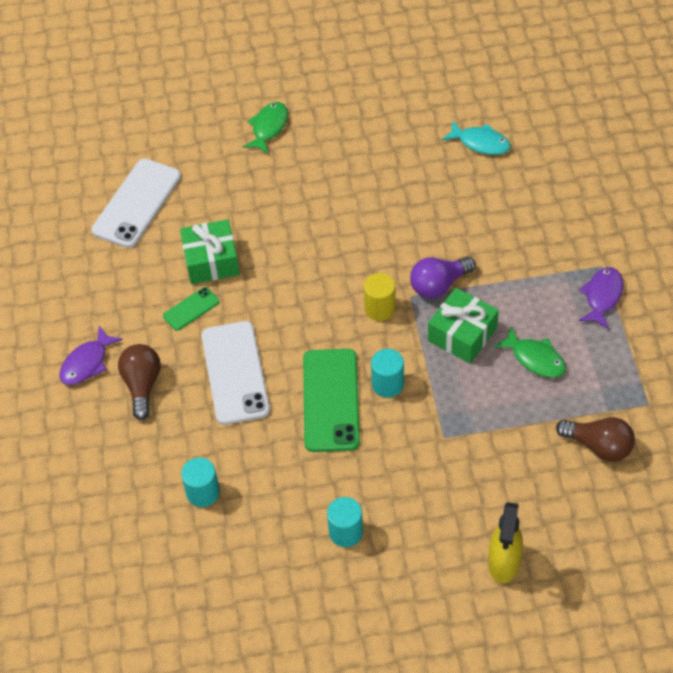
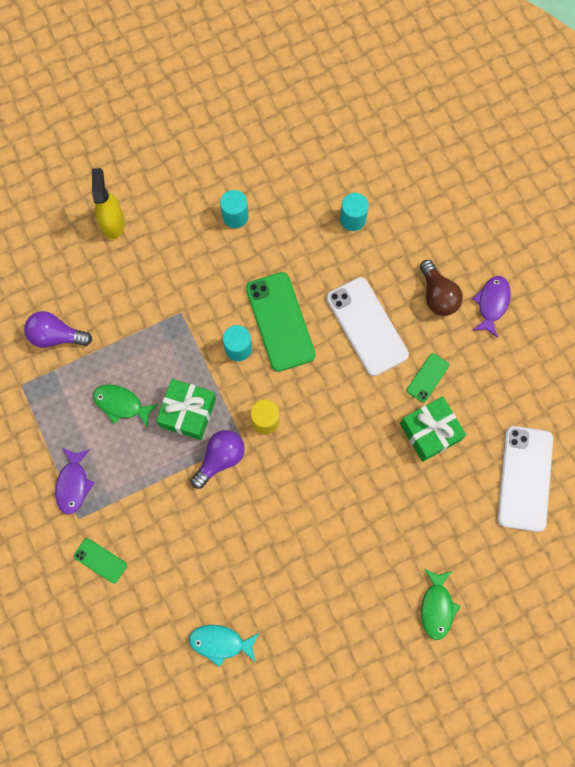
camera: 160 degrees right, 20 degrees up
brown light bulb [556,417,635,462] -> purple light bulb [24,311,92,348]
none -> green phone [74,538,127,583]

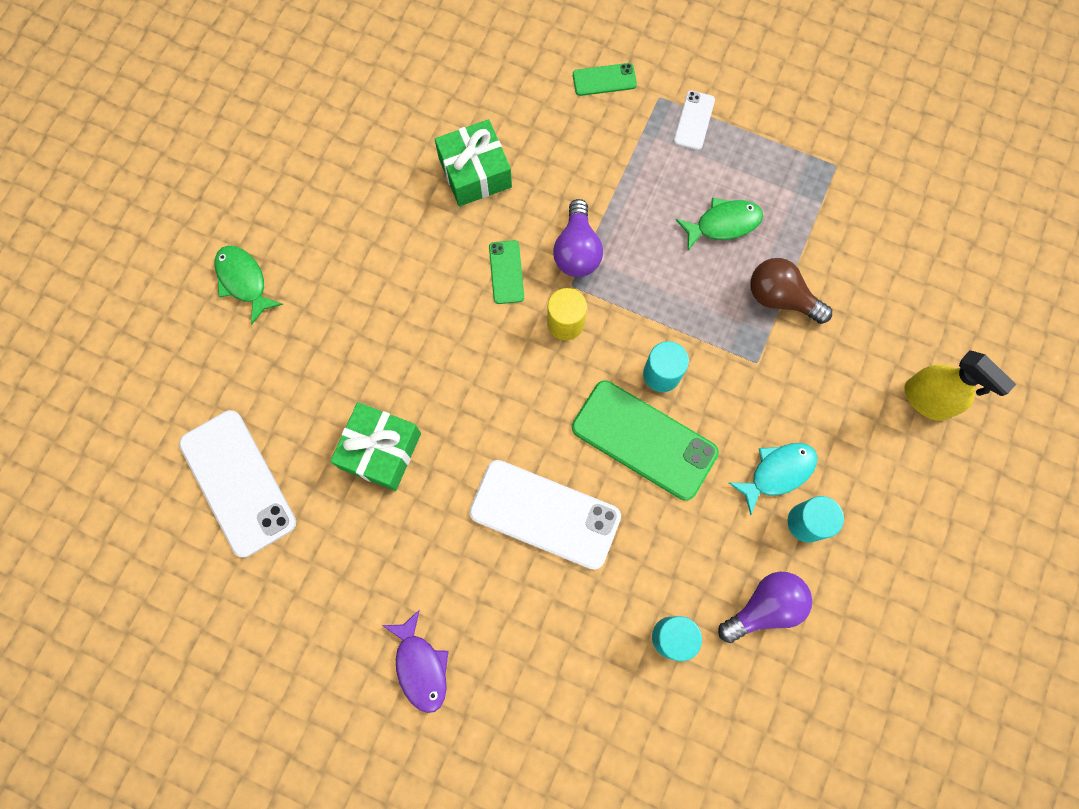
camera: 140 degrees right, 0 degrees up
purple light bulb [24,311,92,348] -> purple light bulb moved to [718,572,812,643]
purple fish [55,448,94,514] -> white phone [674,91,715,150]
green gift [156,379,216,440] -> green gift moved to [435,119,512,206]
turquoise fish [189,625,259,667] -> turquoise fish moved to [729,443,818,515]
green phone [407,353,450,402] -> green phone moved to [489,240,524,304]
brown light bulb [420,260,463,316] -> brown light bulb moved to [750,258,832,324]

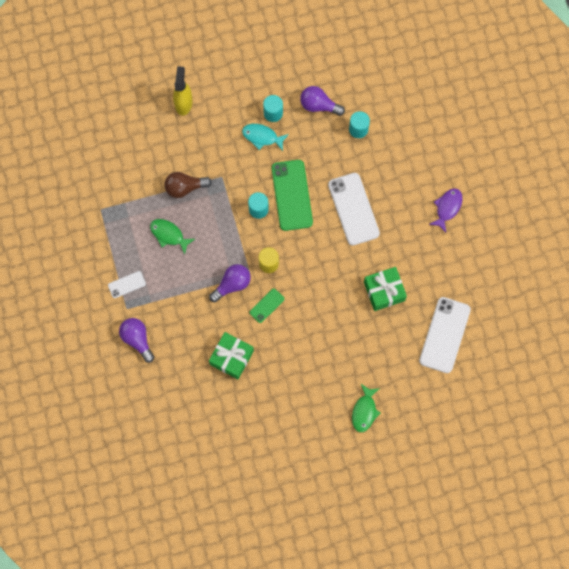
camera: 130 degrees left, 0 degrees up
green phone [573,63,637,96] -> purple light bulb [119,318,154,363]
brown light bulb [750,258,832,324] -> brown light bulb turned 90 degrees clockwise [164,172,212,198]

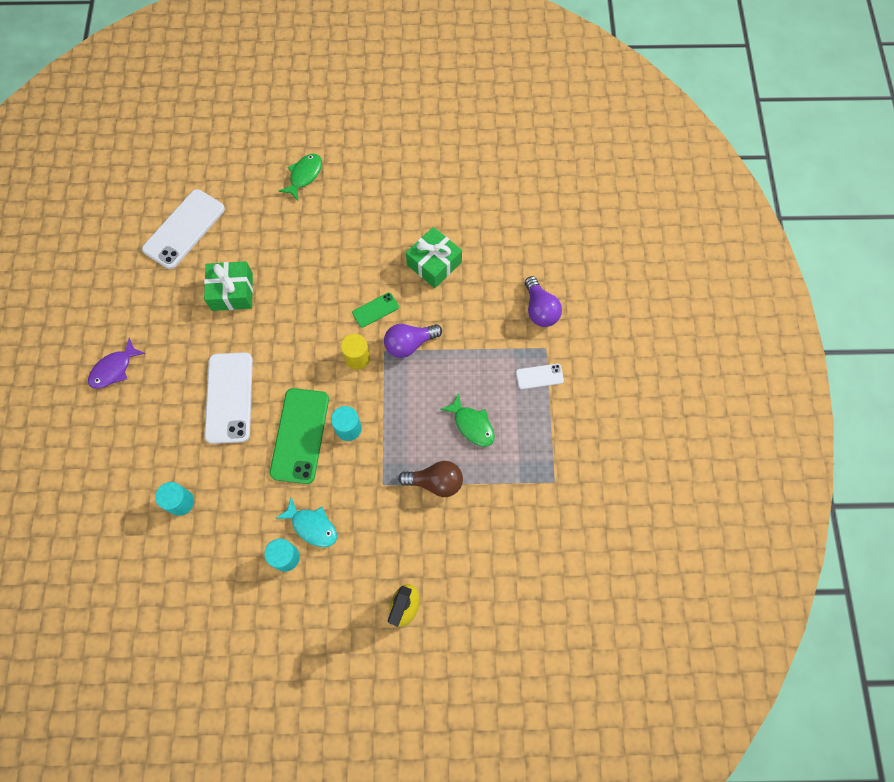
camera: 165 degrees left, 5 degrees down
purple light bulb [300,86,345,116] -> none

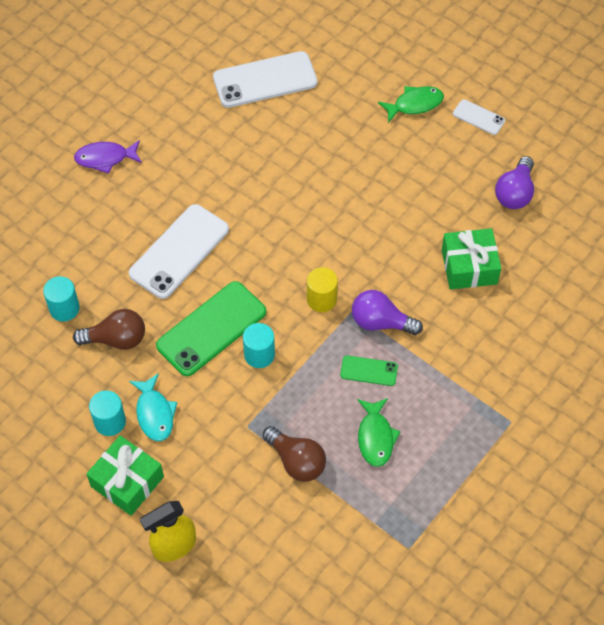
camera: 40 degrees right, 10 degrees down
green gift [204,261,253,311] -> green gift moved to [86,435,164,516]
green phone [352,292,399,328] -> green phone moved to [340,355,398,386]
white phone [516,364,564,389] -> white phone moved to [453,99,505,135]
purple light bulb [525,276,562,327] -> purple light bulb moved to [495,156,534,209]
none -> brown light bulb [73,309,145,350]

